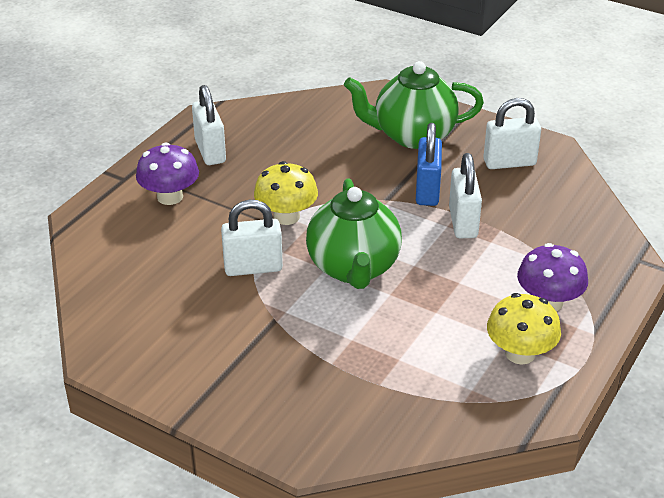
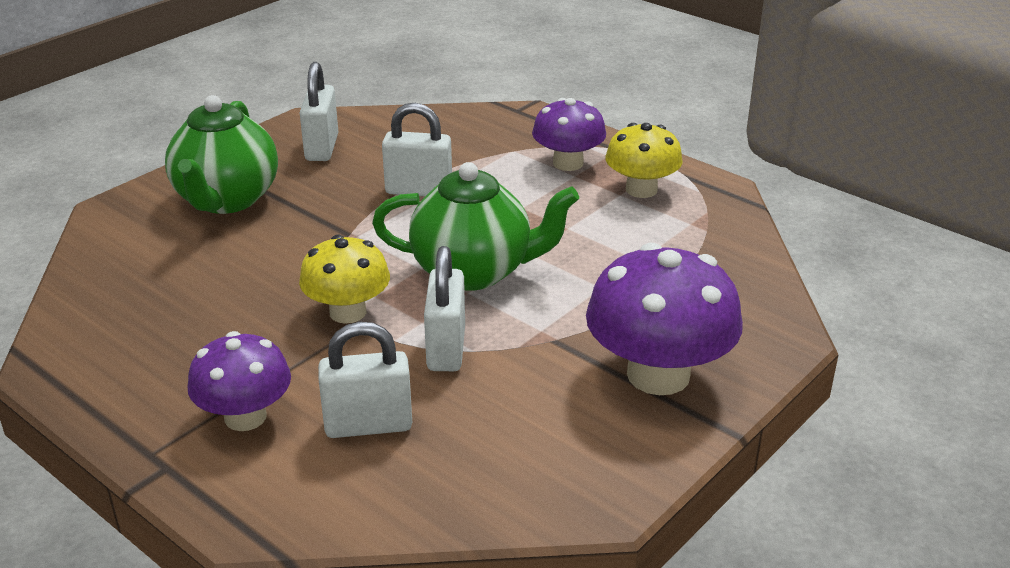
camera: 80 degrees left, 5 degrees down
white padlock [192,85,226,165] -> white padlock moved to [318,322,412,438]
blue padlock [416,123,442,206] -> none
none -> purple mushroom [586,243,743,395]

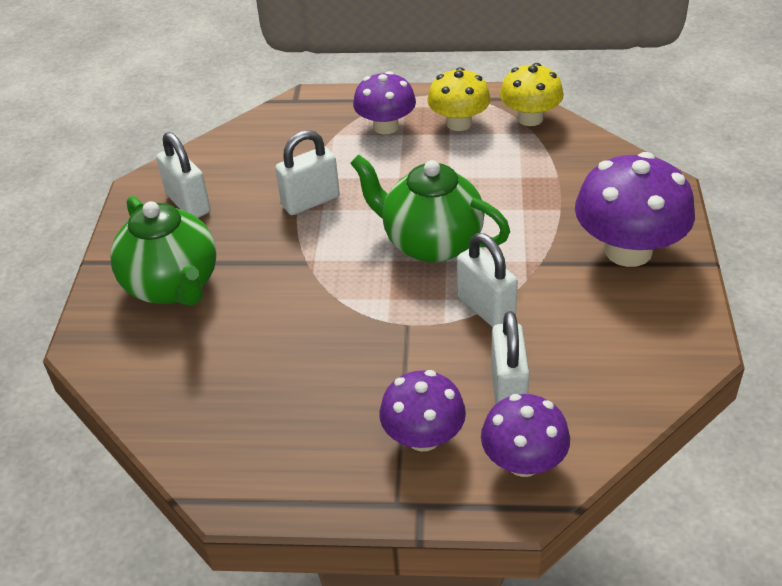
camera: 35 degrees left, 10 degrees up
yellow mushroom [299,235,390,324] -> yellow mushroom moved to [500,63,563,126]
white padlock [318,322,412,438] -> white padlock turned 45 degrees counterclockwise [491,311,529,405]
green teapot [372,162,579,291] -> green teapot turned 120 degrees counterclockwise [350,154,510,263]
none -> purple mushroom [481,394,570,477]

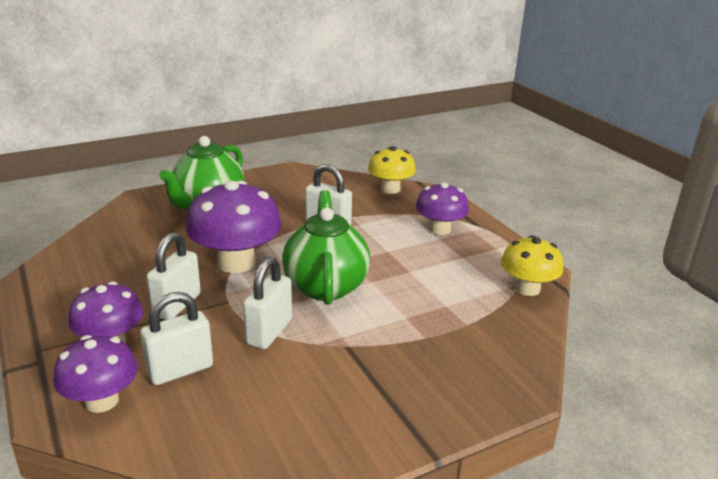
camera: 55 degrees right, 15 degrees down
white padlock [156,132,210,218] -> white padlock moved to [147,232,201,320]
yellow mushroom [427,67,491,131] -> yellow mushroom moved to [368,146,416,194]
purple mushroom [575,152,695,267] -> purple mushroom moved to [186,181,282,273]

